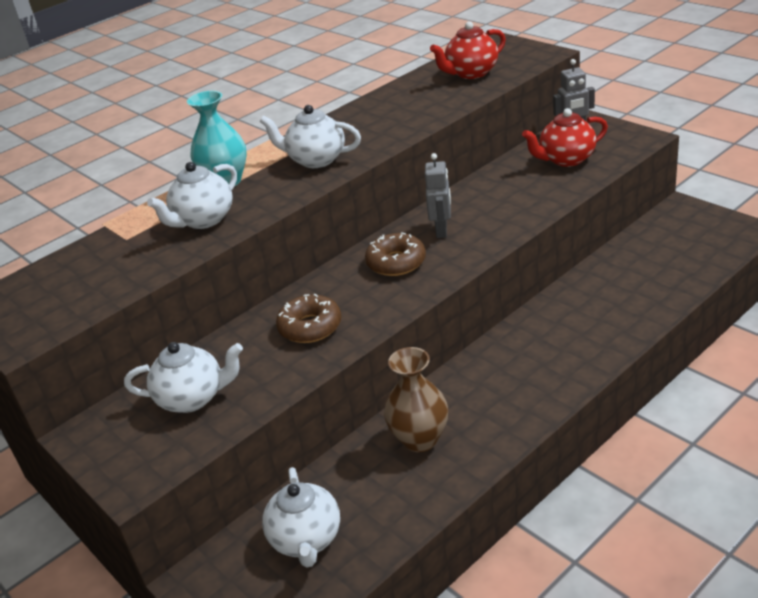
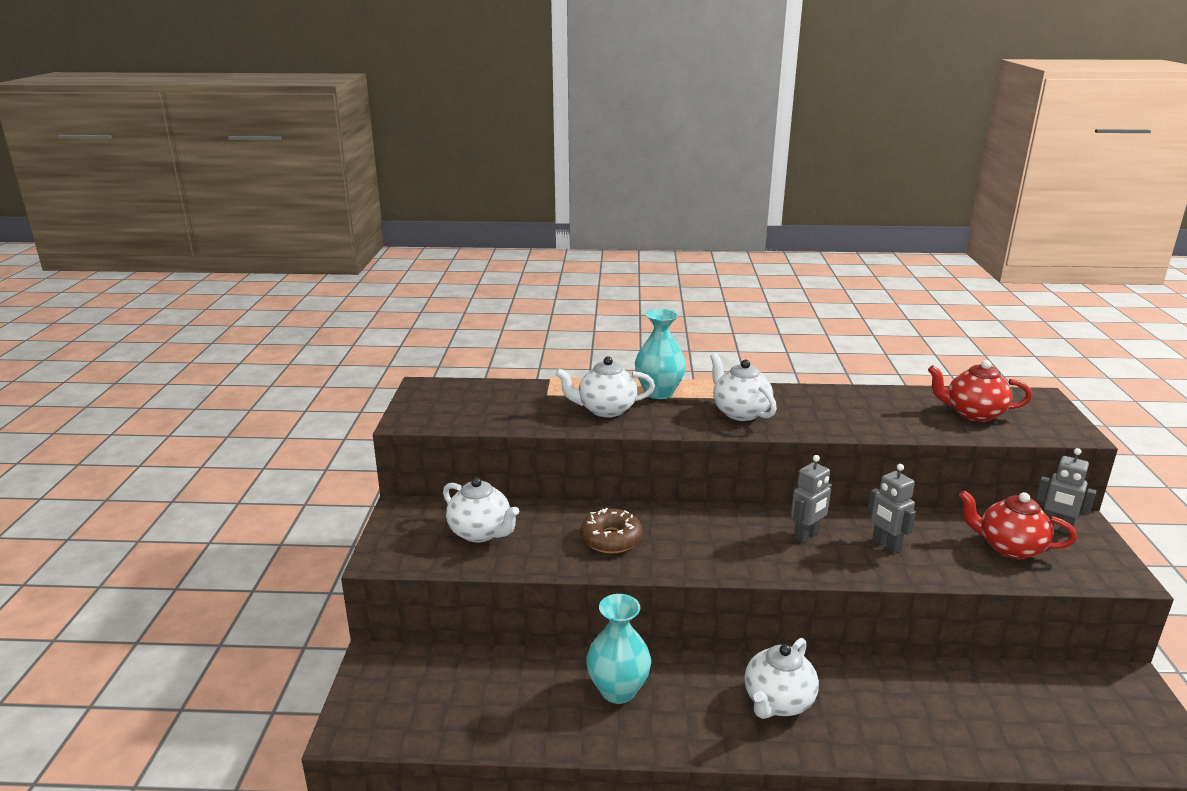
camera: 40 degrees right, 10 degrees down
white teapot [262,467,340,568] -> white teapot moved to [745,638,819,719]
brown donut [365,232,426,276] -> none
brown vase [384,347,448,452] -> turquoise vase [586,594,651,704]
none -> grey robot [868,464,916,554]

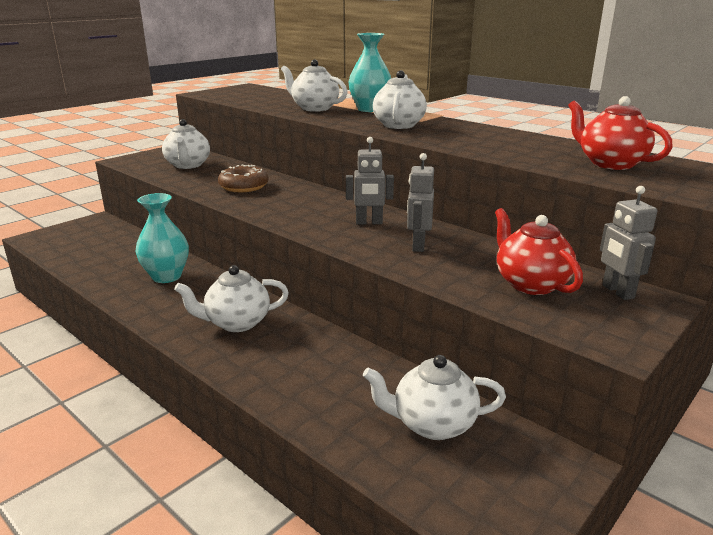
camera: 40 degrees right, 0 degrees up
none -> white teapot [363,355,506,440]

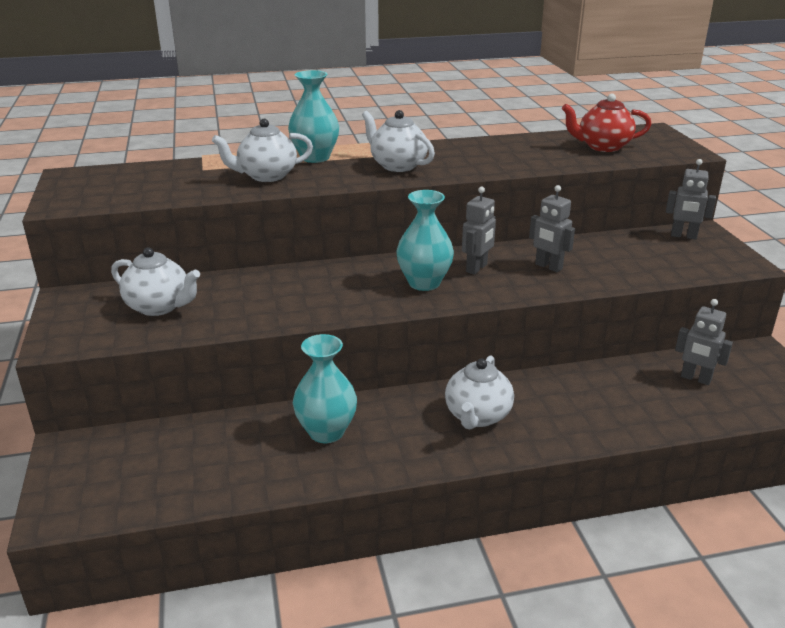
camera: 55 degrees left, 5 degrees up
brown donut [218,165,269,192] -> none
white teapot [363,355,506,440] -> grey robot [675,299,733,385]
red teapot [495,208,583,295] -> none
none -> turquoise vase [396,190,454,291]

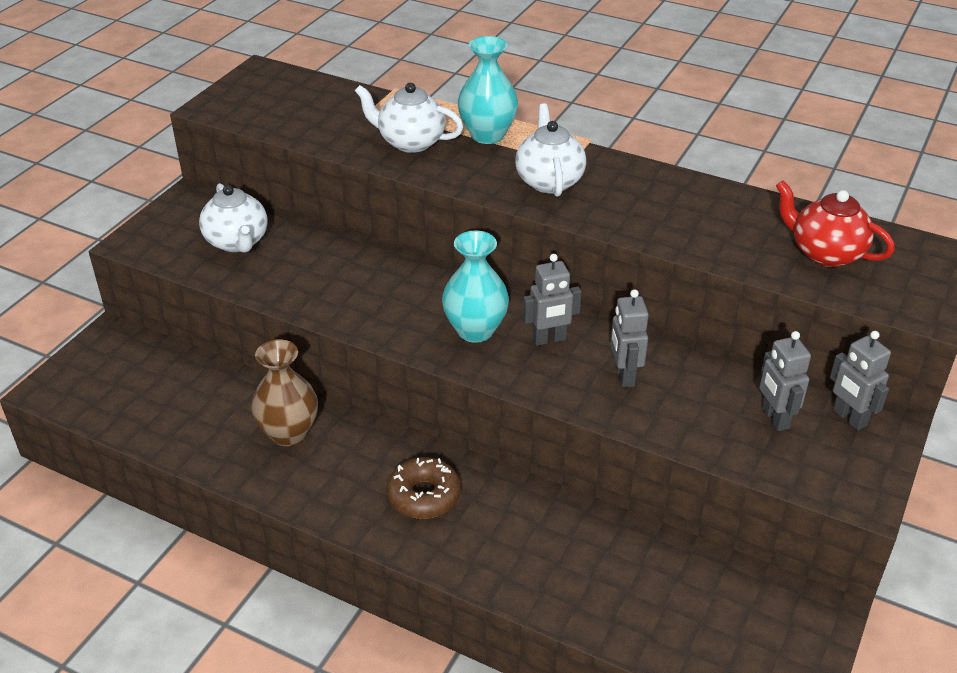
camera: 40 degrees right, 10 degrees up
turquoise vase [293,334,357,443] -> brown vase [251,339,318,446]
white teapot [445,355,514,429] -> brown donut [386,457,461,519]
grey robot [675,299,733,385] -> grey robot moved to [759,331,811,431]

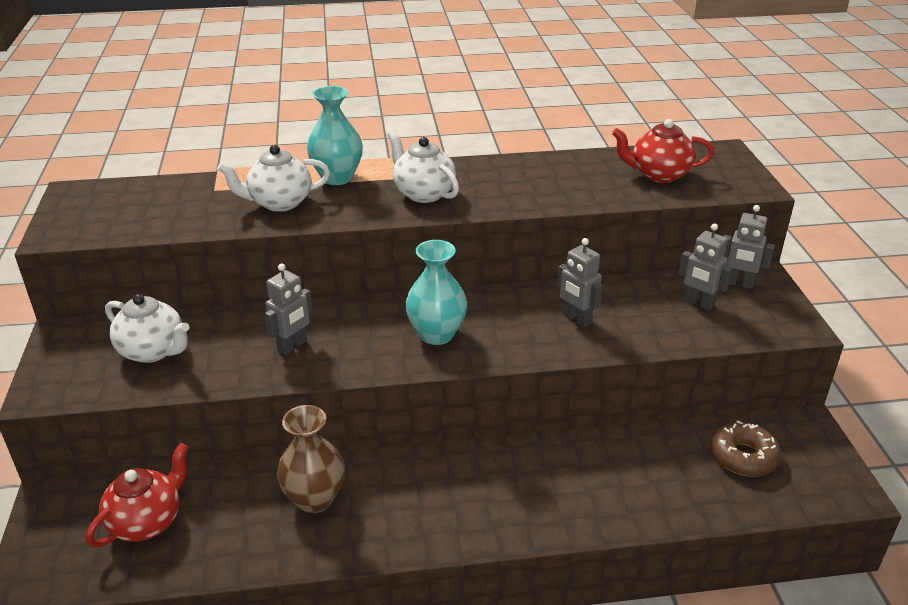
camera: 35 degrees left, 5 degrees down
brown donut [386,457,461,519] -> brown donut moved to [711,420,781,477]
grey robot [523,254,581,346] -> grey robot moved to [265,263,313,355]
none -> red teapot [86,443,189,547]

